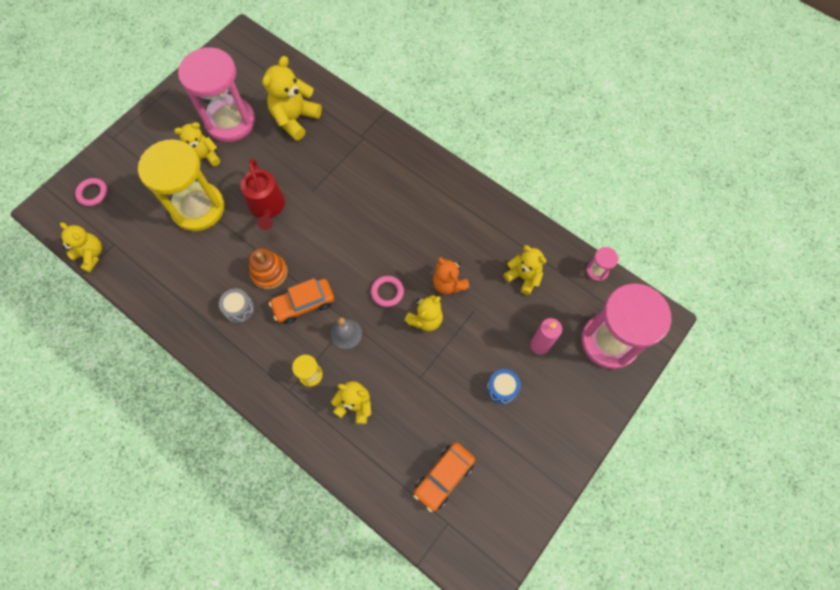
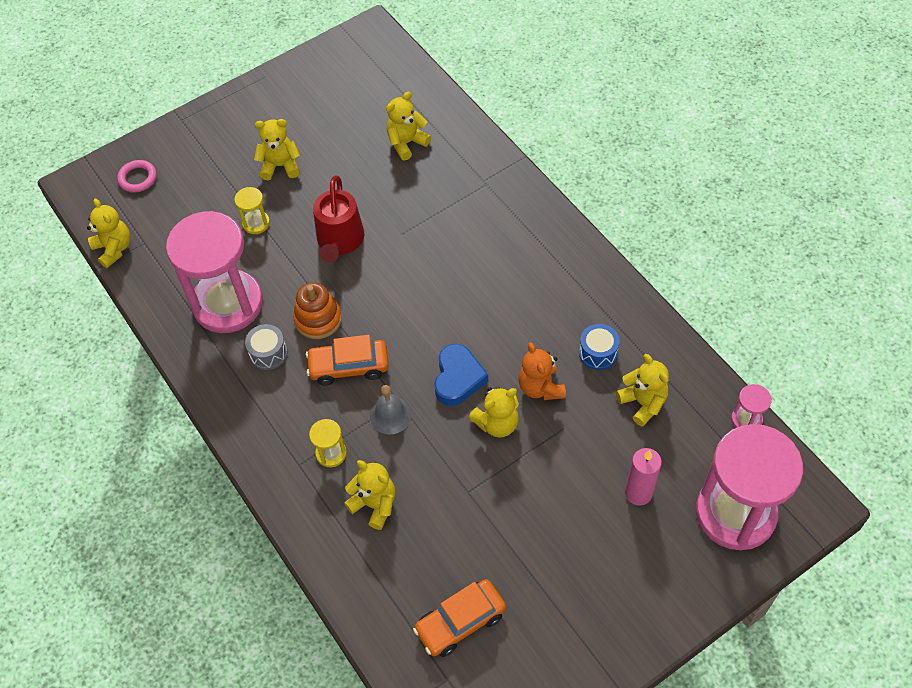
camera: 20 degrees right, 10 degrees down
yellow hourglass [138,139,225,231] -> yellow hourglass [234,187,270,234], size x0.40
pink hourglass [178,47,255,142] -> pink hourglass moved to [166,211,263,333]
yellow teddy bear [262,56,322,140] -> yellow teddy bear [386,92,431,160], size x0.66
pink ring [371,276,404,307] -> blue heart [434,344,488,406]
blue drum [487,369,521,404] -> blue drum moved to [579,324,620,370]

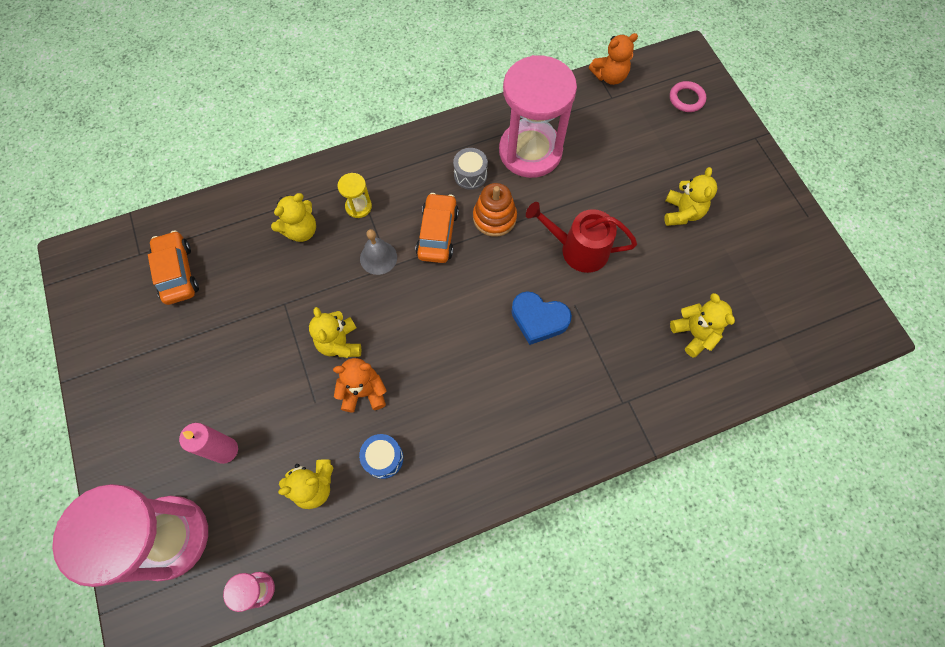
camera: 100 degrees right, 10 degrees up
yellow teddy bear [87,199,130,268] -> orange teddy bear [589,33,638,85]
yellow hourglass [234,187,270,234] -> none
blue heart [434,344,488,406] -> blue heart moved to [511,291,572,345]

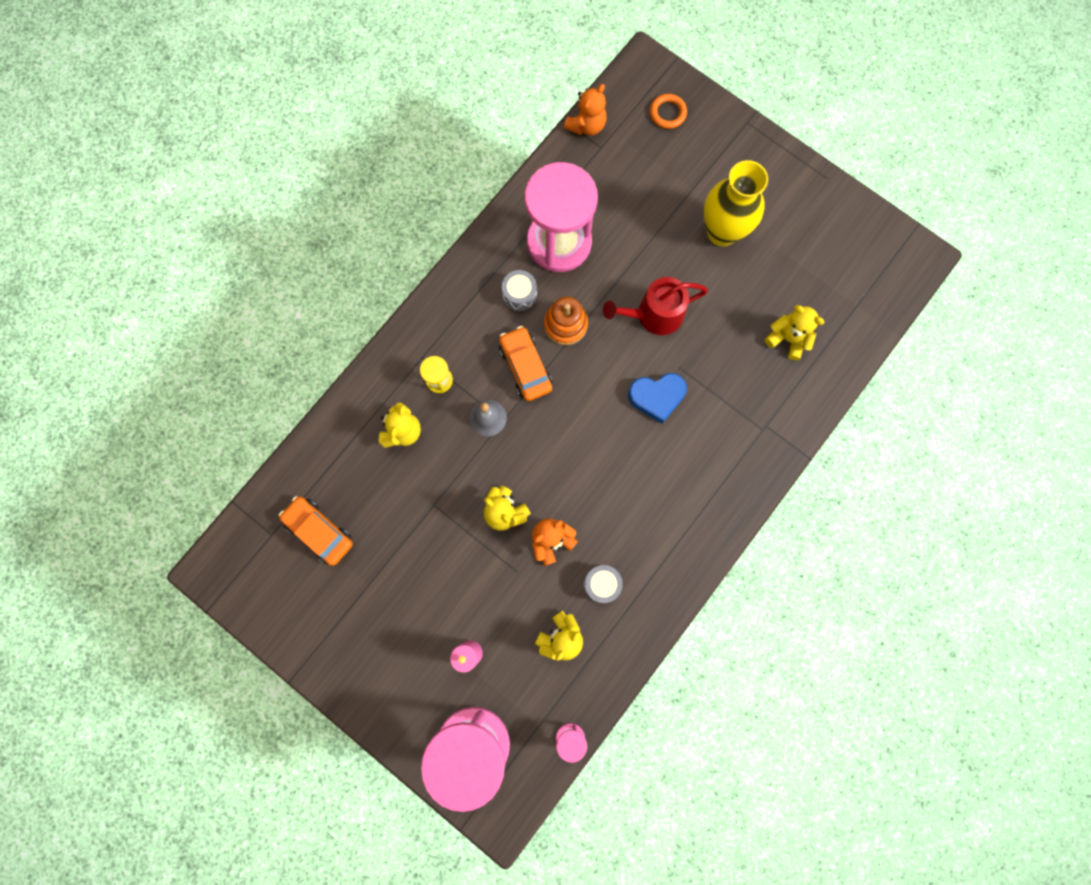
camera: 30 degrees left, 10 degrees up
blue drum [359,434,403,479] -> grey drum [584,565,623,603]
yellow teddy bear [664,167,717,226] -> yellow vase [704,160,768,246]
pink ring [670,81,706,112] -> orange ring [650,94,687,129]

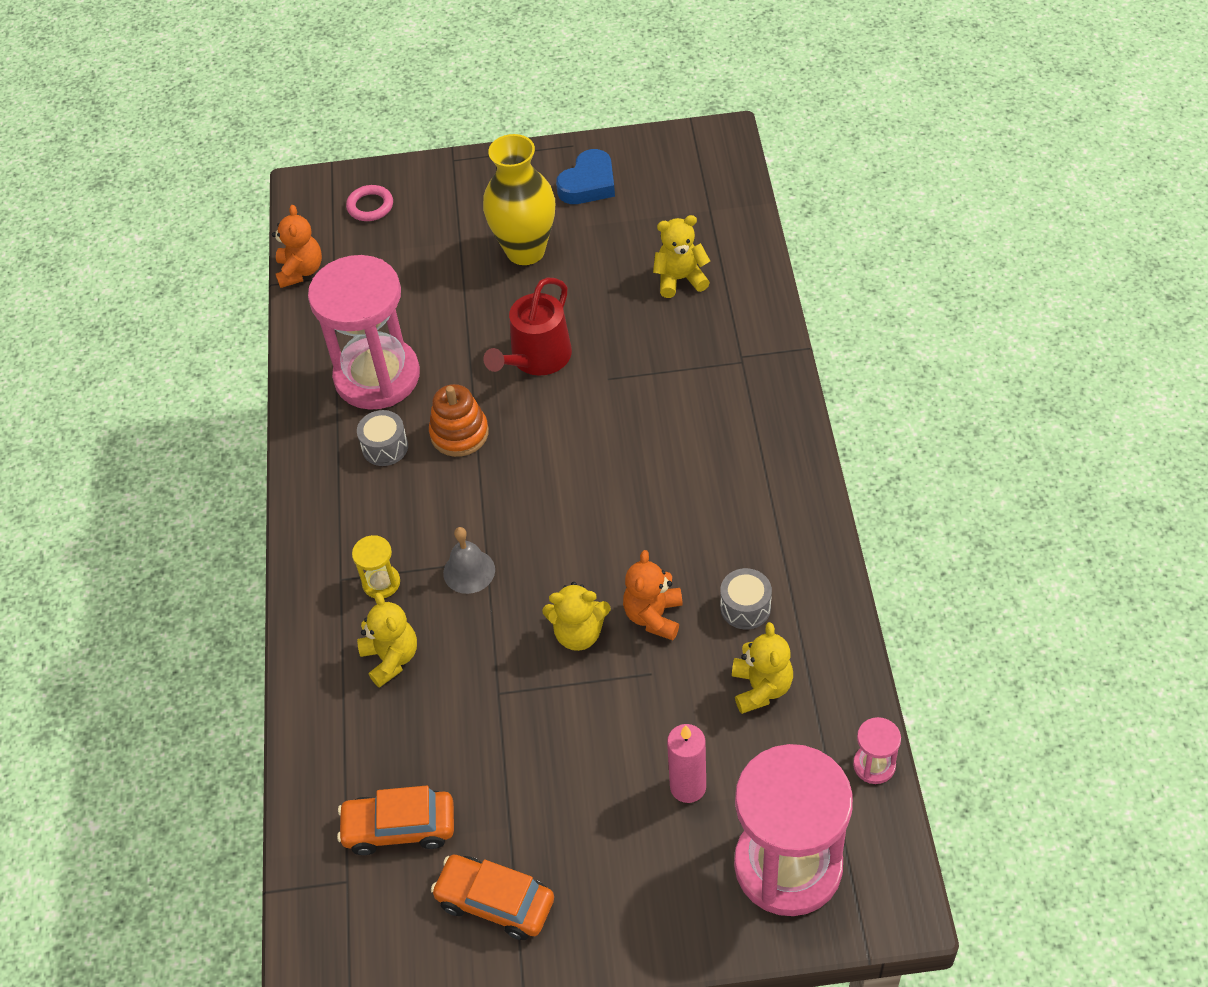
camera: 40 degrees left, 25 degrees down
orange car [499,326,553,401] -> orange car moved to [431,855,554,940]
blue heart [628,373,687,423] -> blue heart moved to [556,149,615,204]
orange ring [650,94,687,129] -> pink ring [346,185,393,221]

